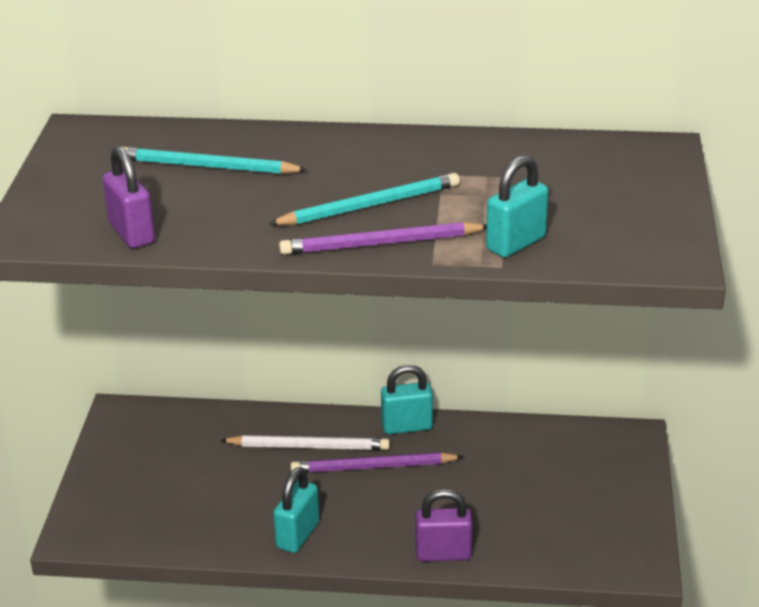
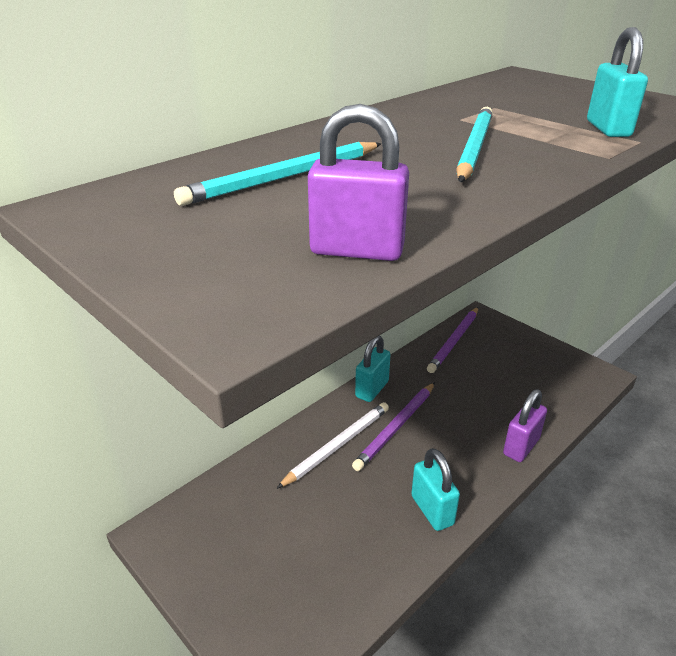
camera: 50 degrees left, 0 degrees up
purple pencil [279,222,487,255] -> purple pencil moved to [427,307,478,373]

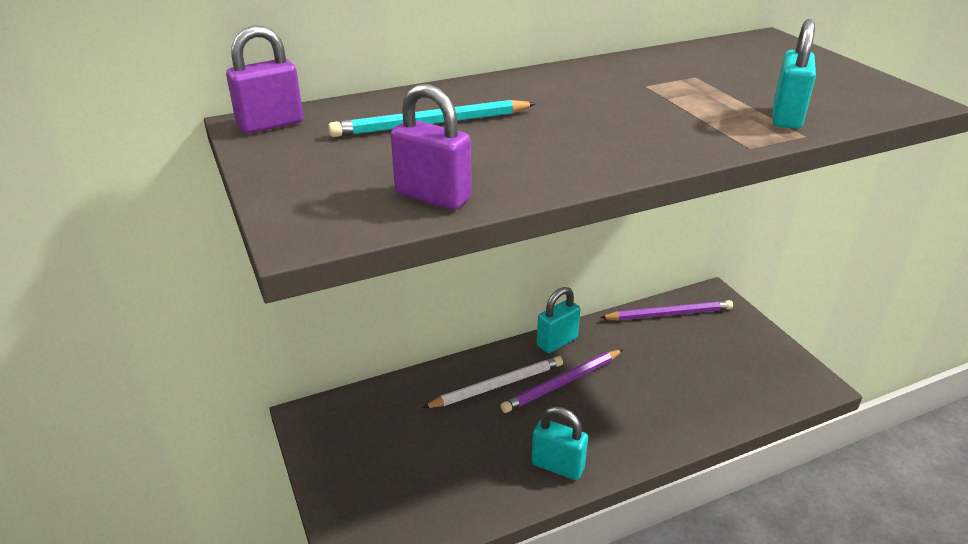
camera: 20 degrees right, 0 degrees up
turquoise padlock [411,448,460,531] -> turquoise padlock turned 60 degrees counterclockwise [531,406,588,480]
purple pencil [427,307,478,373] -> purple pencil turned 150 degrees counterclockwise [600,300,733,320]
turquoise pencil [456,107,493,182] -> none
purple padlock [503,389,547,462] -> purple padlock moved to [226,26,303,134]

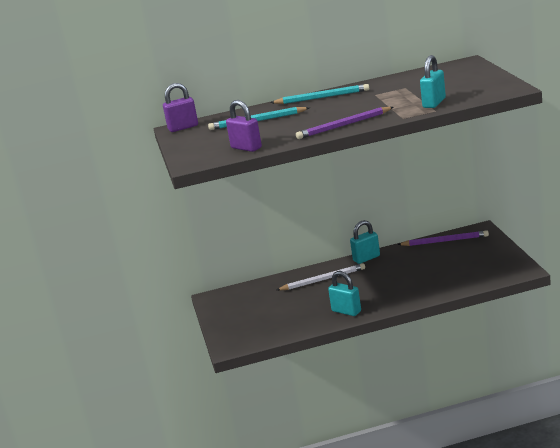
camera: 15 degrees right, 10 degrees down
purple pencil [501,349,623,413] -> purple pencil moved to [296,107,393,139]
none -> turquoise pencil [270,84,369,104]

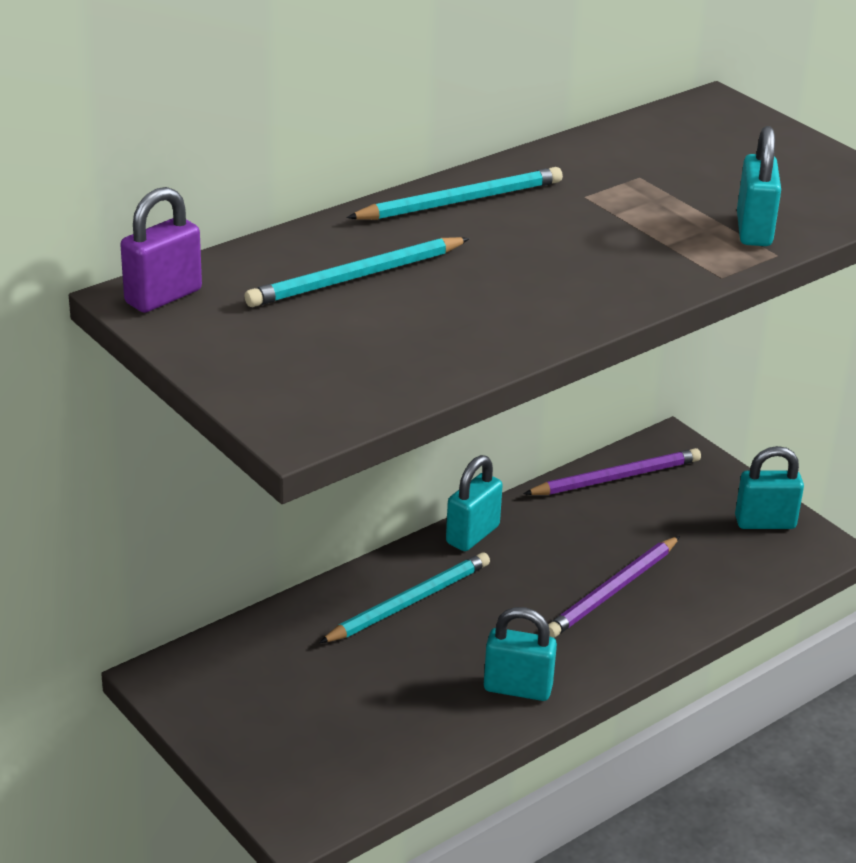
camera: 30 degrees left, 10 degrees up
purple padlock [226,100,262,152] -> none
white pencil [277,263,365,290] -> turquoise pencil [319,552,490,643]
purple pencil [296,107,393,139] -> purple pencil moved to [549,536,680,638]
none -> turquoise padlock [735,446,804,529]

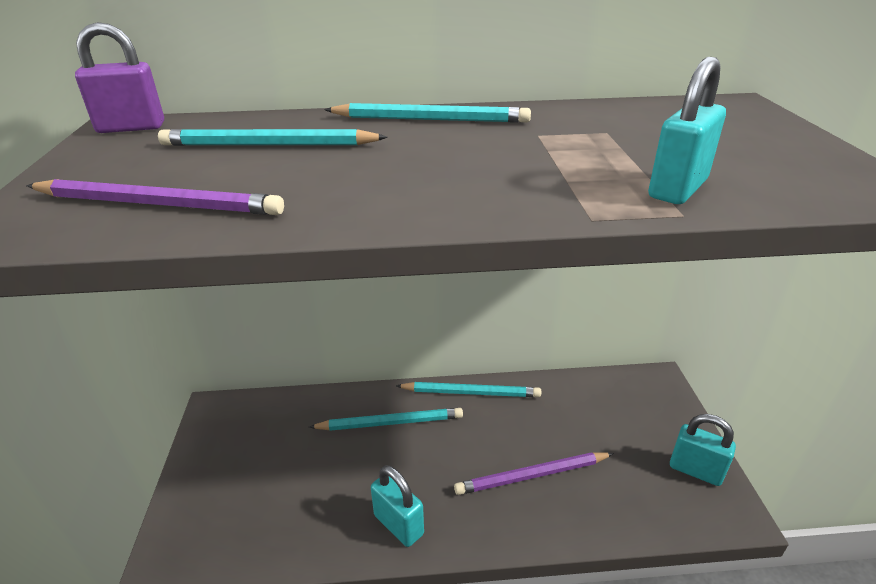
camera: 35 degrees right, 0 degrees up
turquoise padlock [446,455,503,551] -> turquoise pencil [396,382,541,397]
purple pencil [523,448,701,495] -> purple pencil moved to [26,179,284,215]

